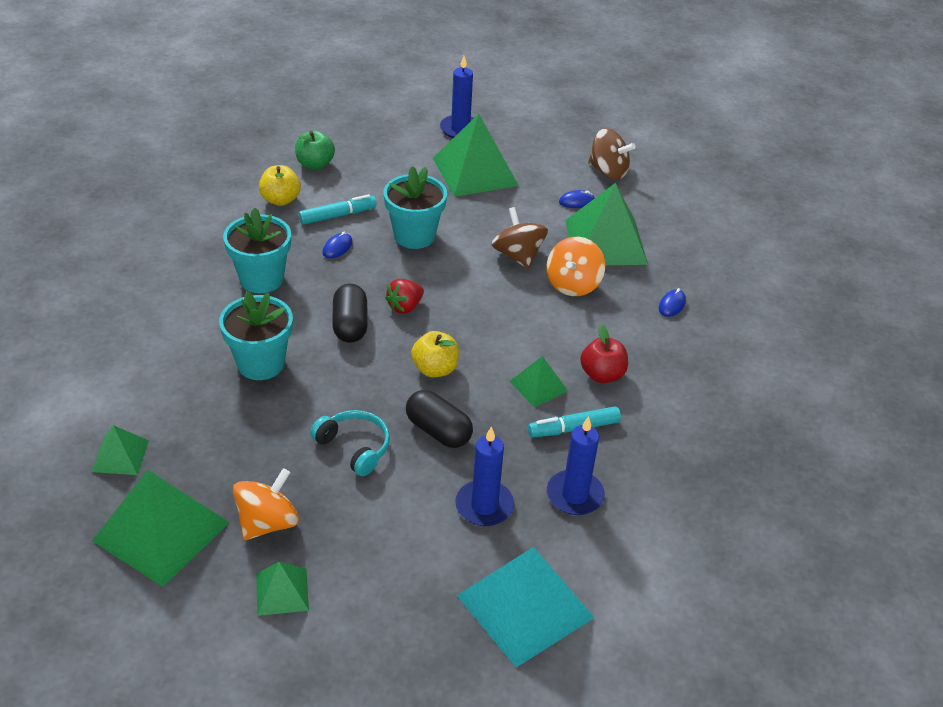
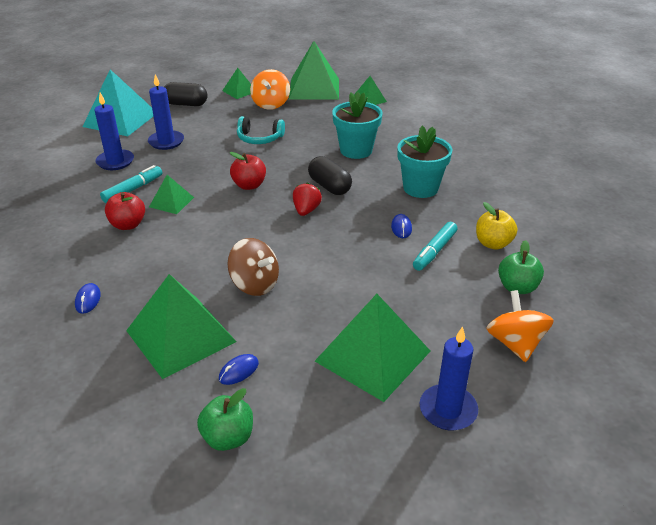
camera: 150 degrees right, 5 degrees down
turquoise flower pot [384,166,447,249] -> none
black capsule [406,390,473,448] -> black capsule moved to [164,82,208,106]
yellow apple [411,331,459,378] -> red apple [230,152,266,190]
orange spinning top [547,237,605,296] -> orange spinning top moved to [486,290,554,362]
brown spinning top [588,128,636,180] -> green apple [197,388,253,451]

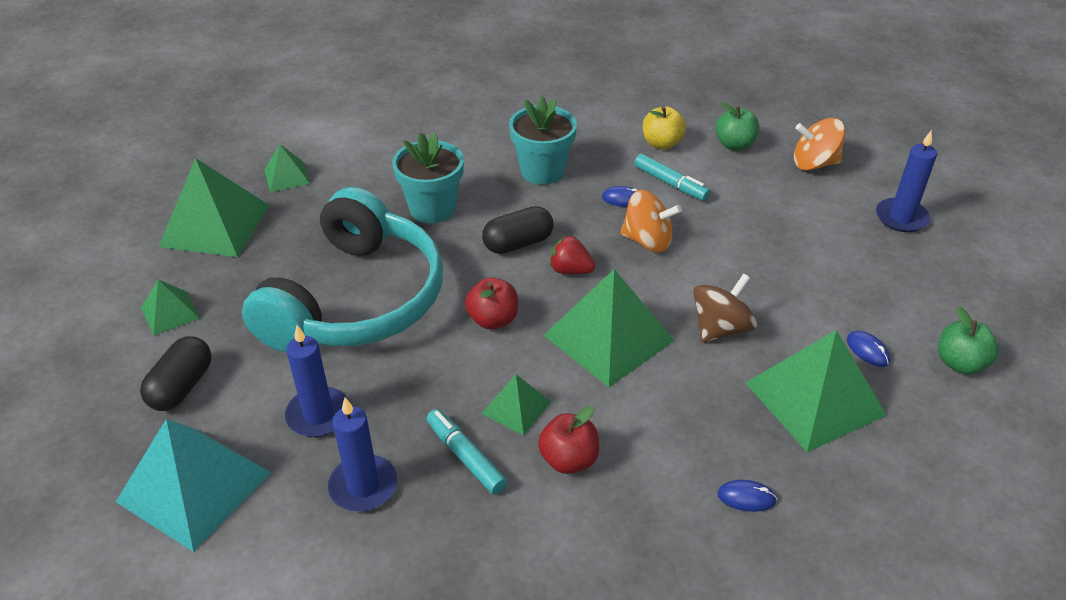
camera: 80 degrees left, 5 degrees up
turquoise headphones [237,116,285,144] -> turquoise headphones [242,187,443,352], size x2.49
orange spinning top [250,69,290,110] -> orange spinning top moved to [620,190,682,252]
green pyramid [315,294,430,402] -> green pyramid moved to [544,269,675,387]

